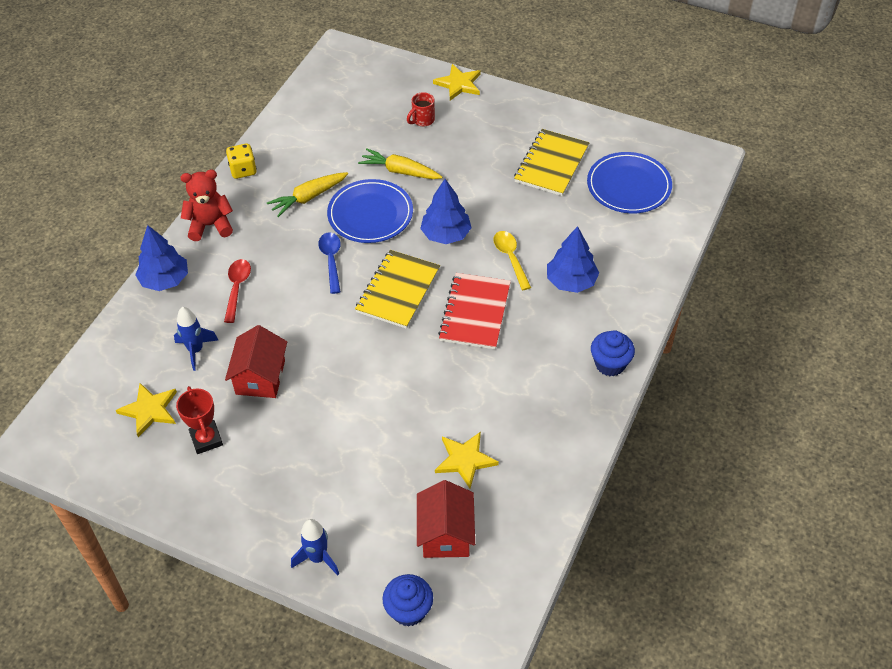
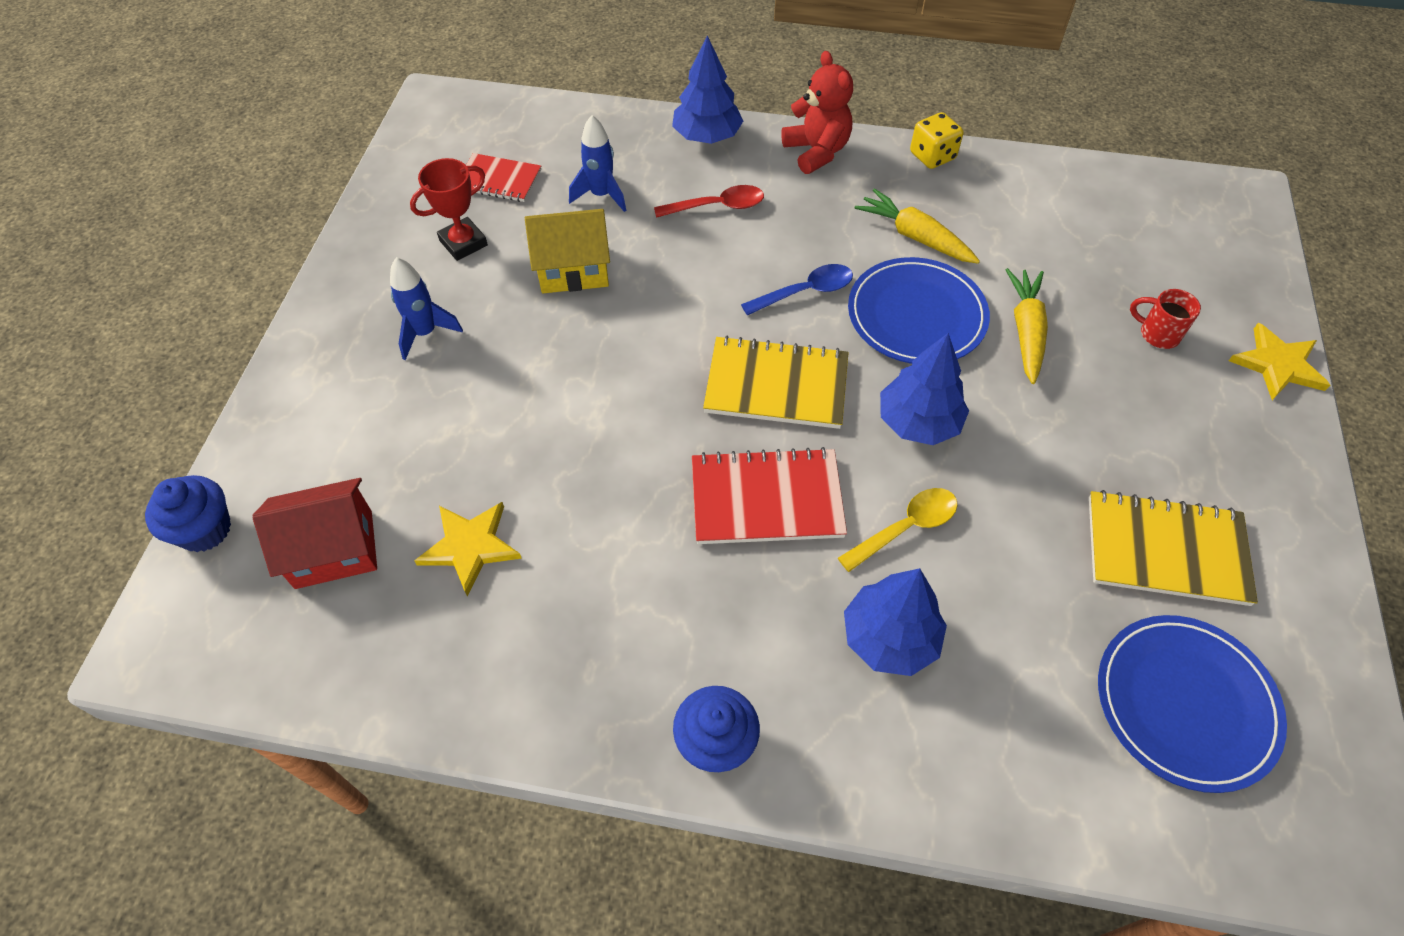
camera: 75 degrees right, 5 degrees up
yellow star [116,383,177,437] -> red notebook [466,153,541,202]
red house [225,325,287,398] -> yellow house [525,209,610,293]
blue rocket [291,519,339,576] -> blue rocket moved to [390,257,463,360]

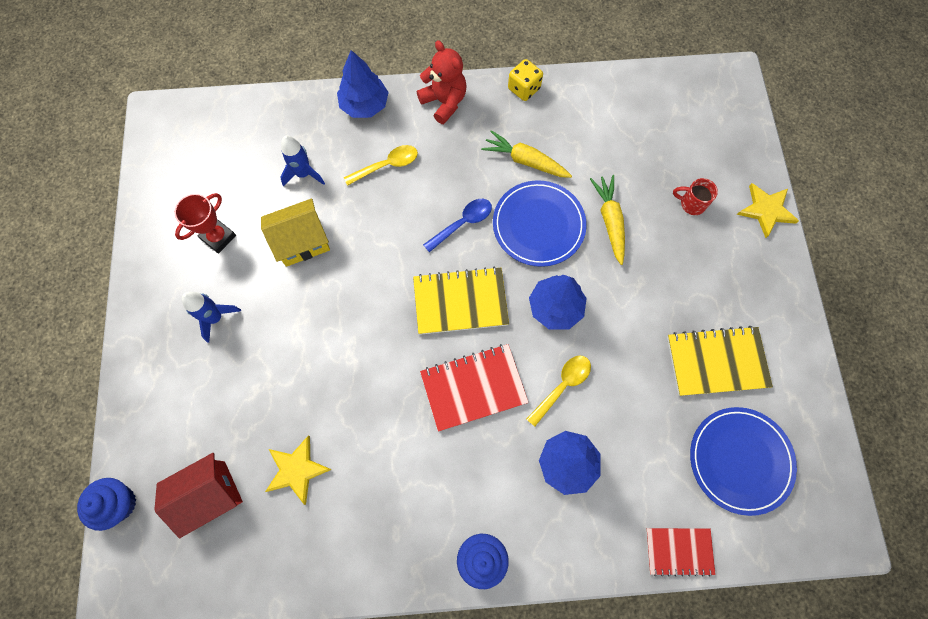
camera: 15 degrees left, 15 degrees up
red notebook [466,153,541,202] -> red notebook moved to [646,528,716,577]
red spoon [654,185,764,218] -> yellow spoon [344,145,418,186]

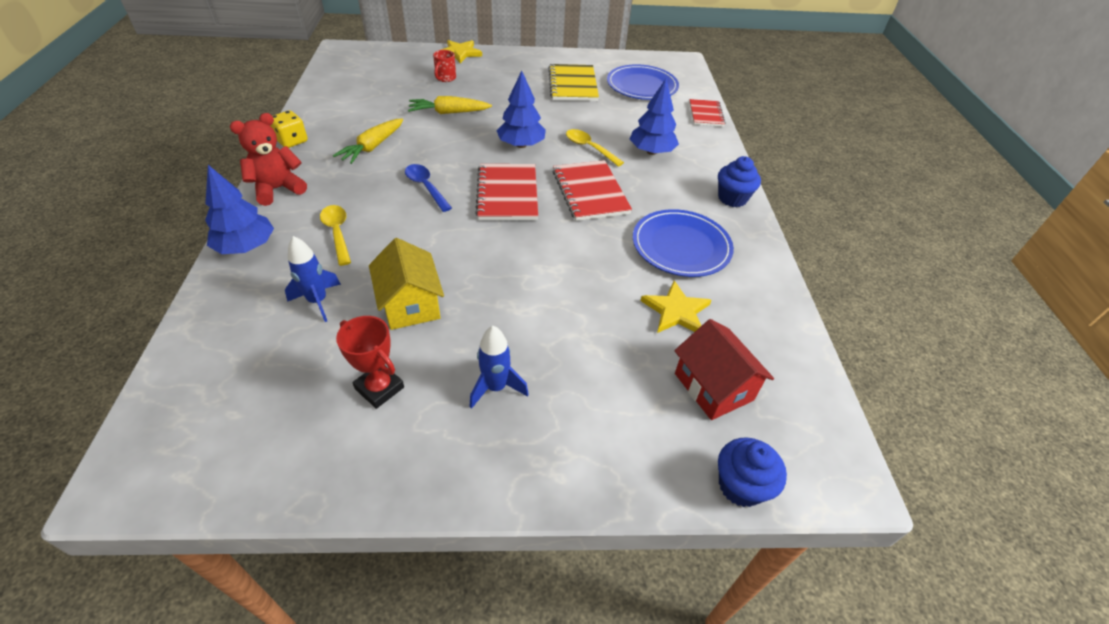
camera: 90 degrees left, 25 degrees down
yellow notebook [413,267,509,335] -> red notebook [475,164,538,220]
blue plate [493,180,586,267] -> blue plate moved to [633,209,734,277]

